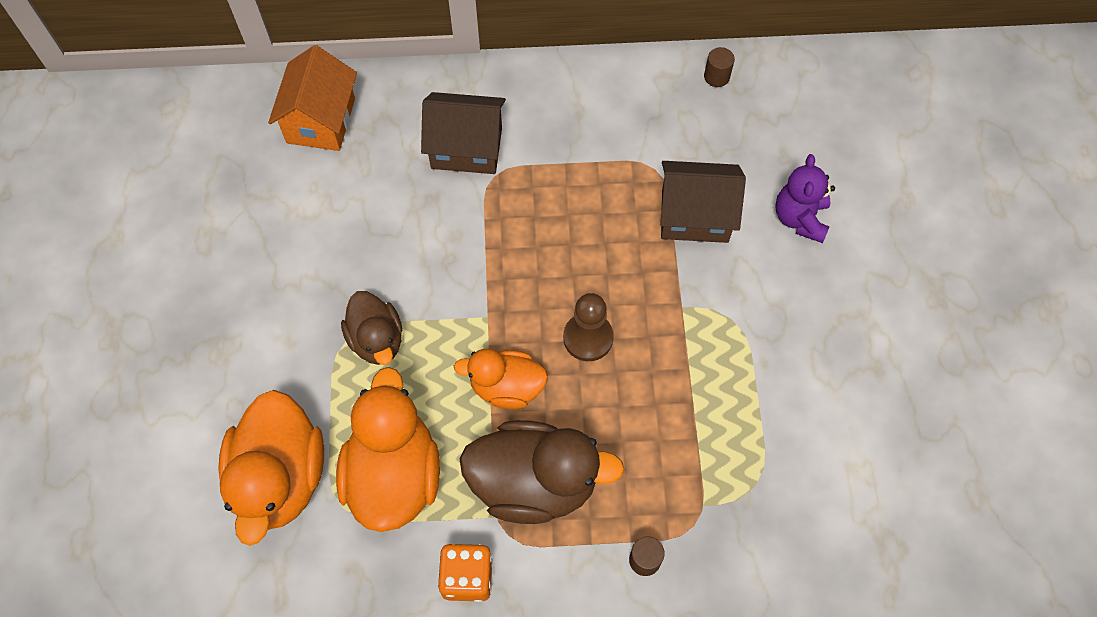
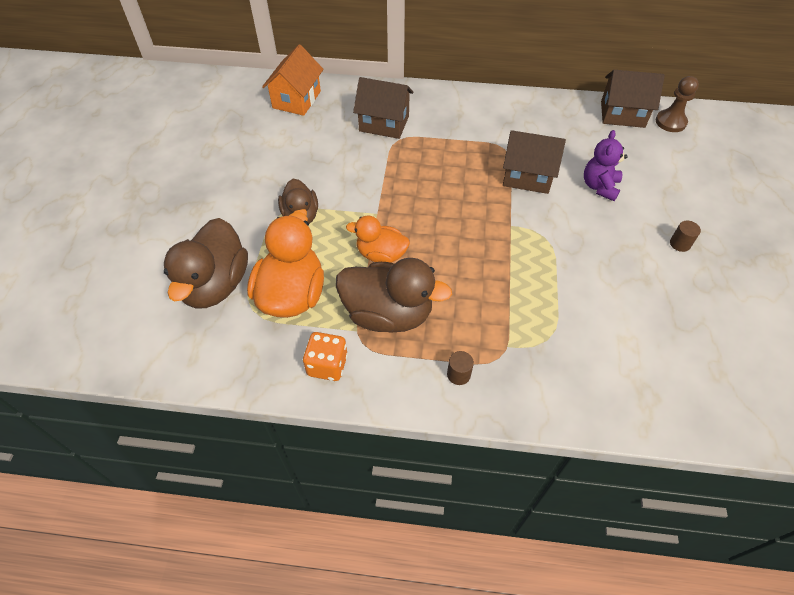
camera: 10 degrees right, 10 degrees down
orange duck [218,390,324,546] -> brown duck [164,218,248,309]
brown pawn [563,293,614,361] -> brown pawn moved to [656,76,699,132]
brown cylinder [704,47,735,87] -> brown cylinder moved to [670,221,701,252]
none -> brown house [601,70,665,128]

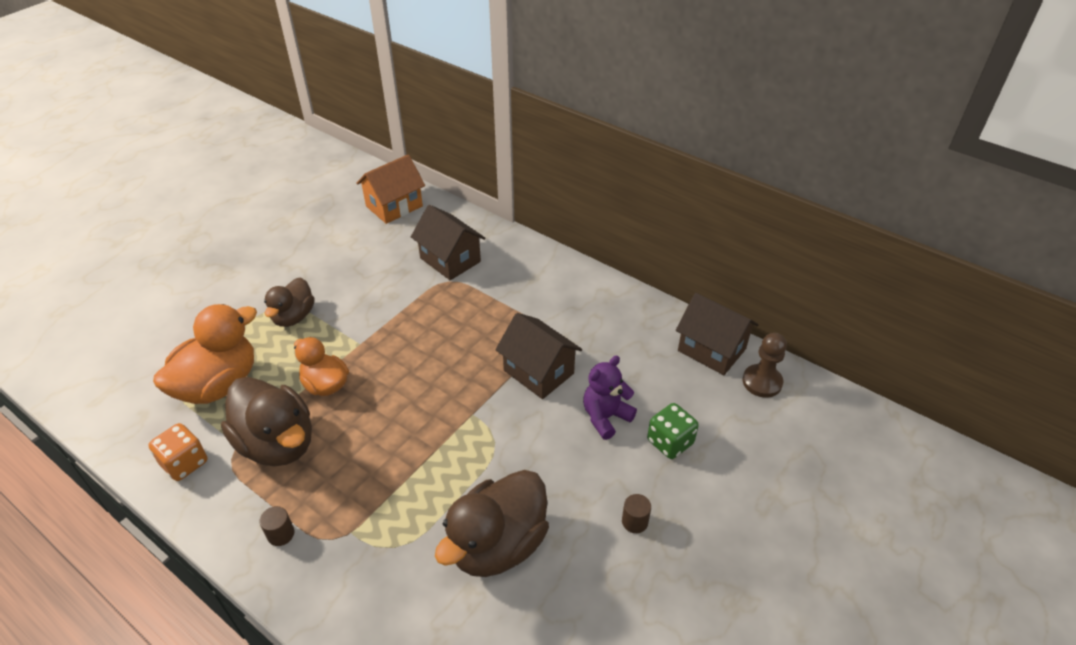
camera: 30 degrees right, 10 degrees down
brown duck [164,218,248,309] -> brown duck moved to [435,470,549,577]
none -> green dice [647,403,699,459]

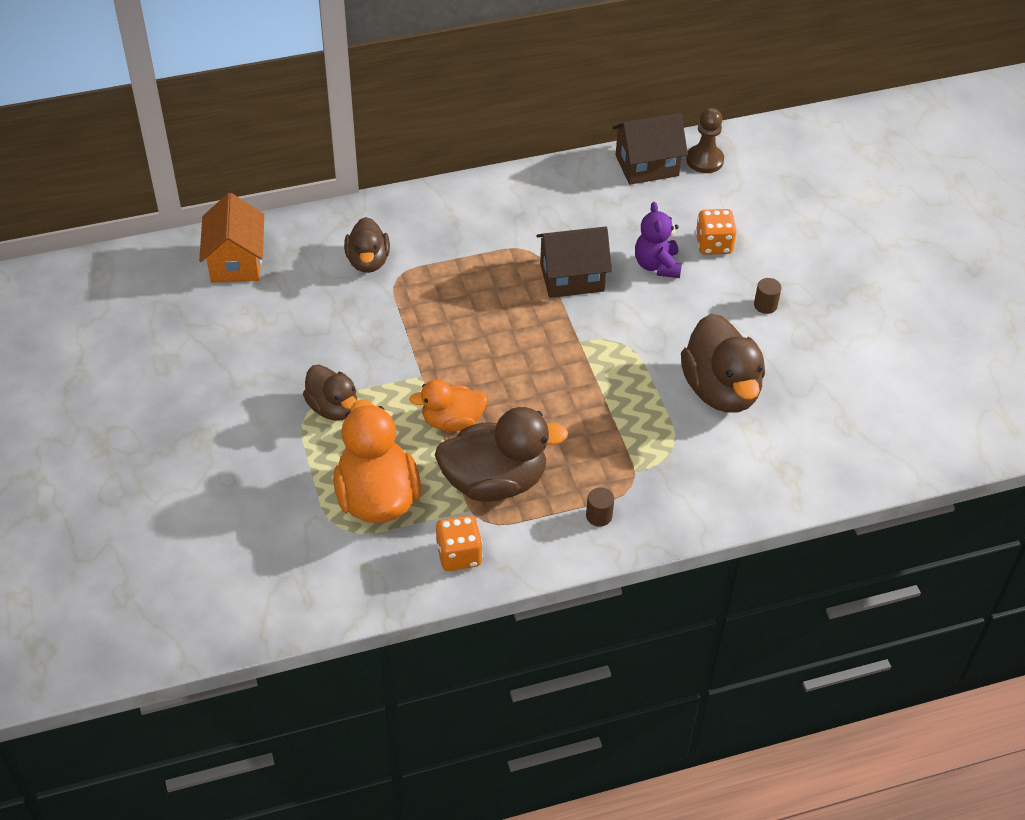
camera: 55 degrees left, 5 degrees up
brown house [411,205,486,280] -> brown duck [344,217,390,273]
green dice [647,403,699,459] -> orange dice [696,209,737,255]

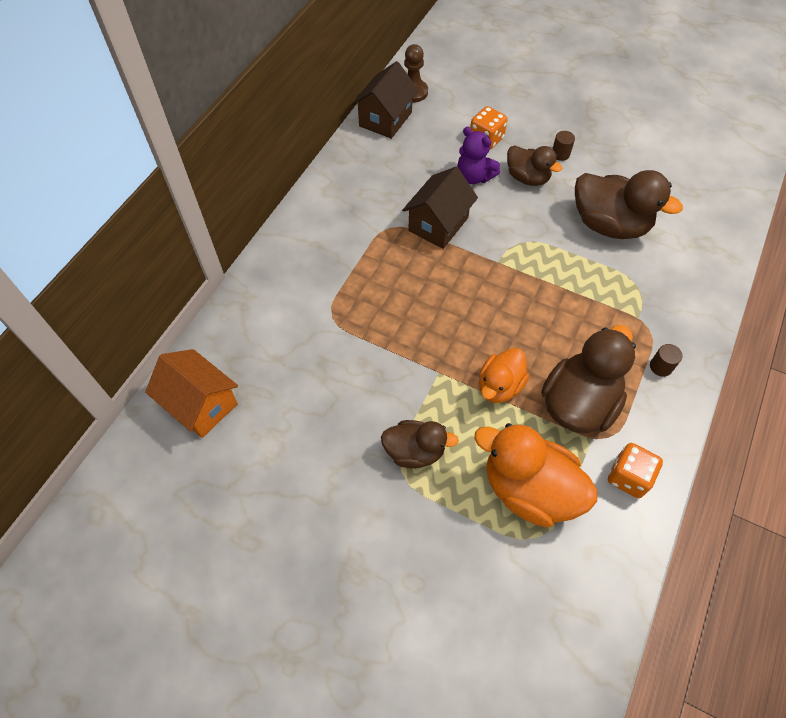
camera: 45 degrees left, 10 degrees up
brown duck [344,217,390,273] -> brown duck moved to [507,146,562,186]

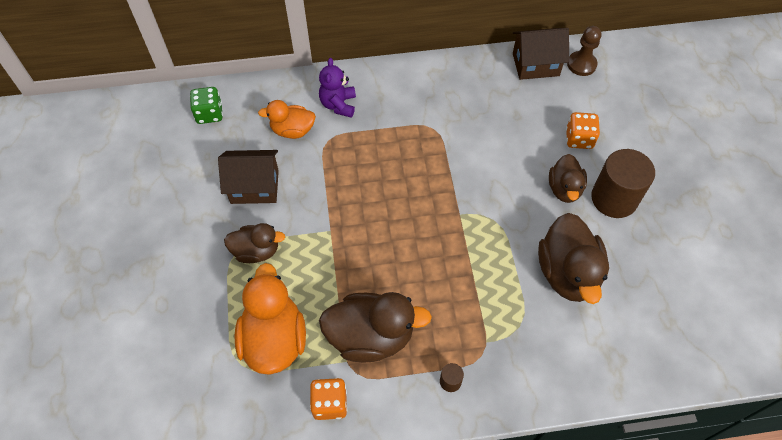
camera: 55 degrees right, 0 degrees up
orange house [145,349,238,438] -> green dice [190,87,223,124]
brown duck [381,420,459,468] -> brown duck turned 60 degrees counterclockwise [224,223,285,263]
brown house [402,167,478,249] -> brown house moved to [218,150,279,204]
purple teddy bear [457,127,500,184] -> purple teddy bear moved to [319,58,356,117]
orange duck [479,348,529,403] -> orange duck moved to [258,100,316,139]
brown cylinder [552,131,575,161] -> brown cylinder [591,149,655,218], size x2.44

